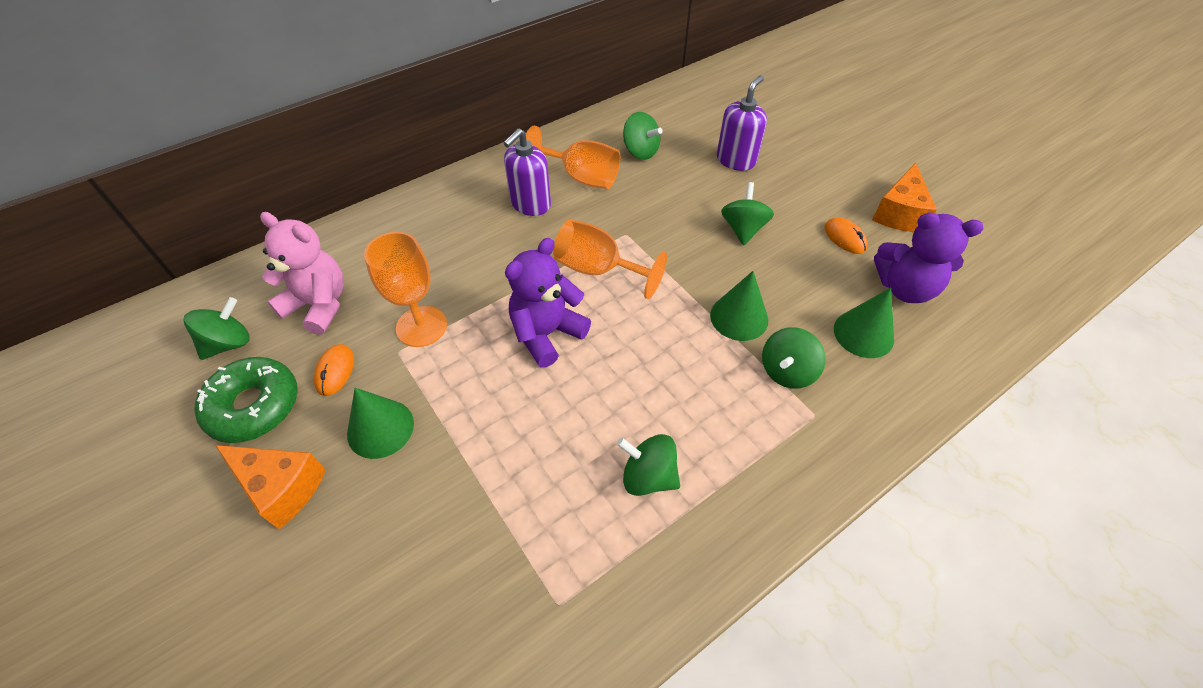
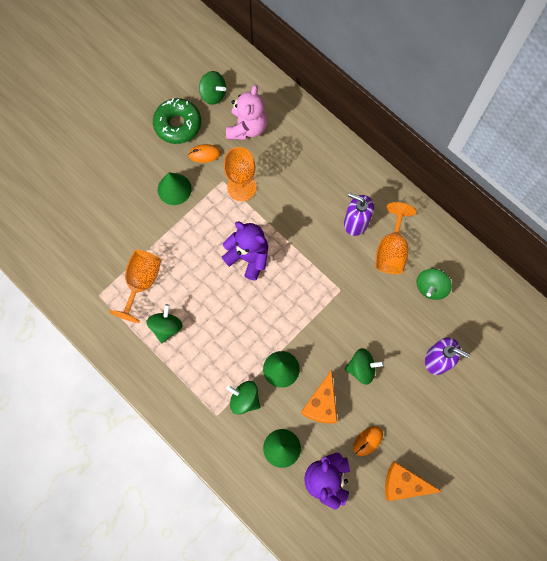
camera: 80 degrees right, 20 degrees up
orange cheese [215,445,326,529] -> orange cheese moved to [300,369,337,424]
orange goblet [553,219,667,299] -> orange goblet moved to [109,250,161,323]

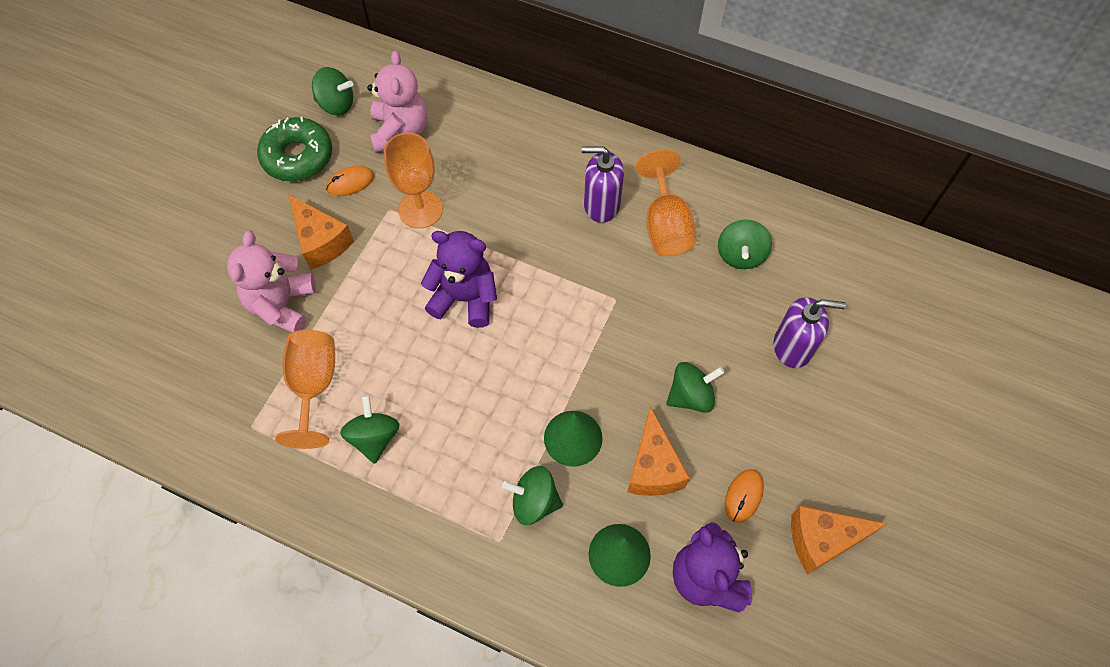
camera: 20 degrees left, 10 degrees down
green cone [158,172,192,205] -> orange cheese [288,194,354,270]
none -> pink teddy bear [227,231,316,332]

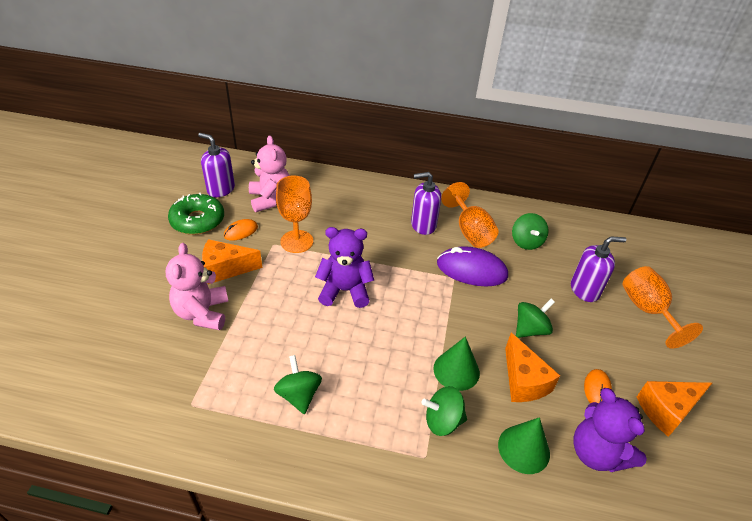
camera: 15 degrees left, 20 degrees down
orange goblet [275,330,335,449] -> orange goblet moved to [623,266,703,349]
orange cheese [288,194,354,270] -> orange cheese turned 135 degrees clockwise [202,239,262,284]
green spinning top [312,67,353,116] -> purple soap dispenser [198,133,235,197]
none -> purple mouse [437,246,508,287]

